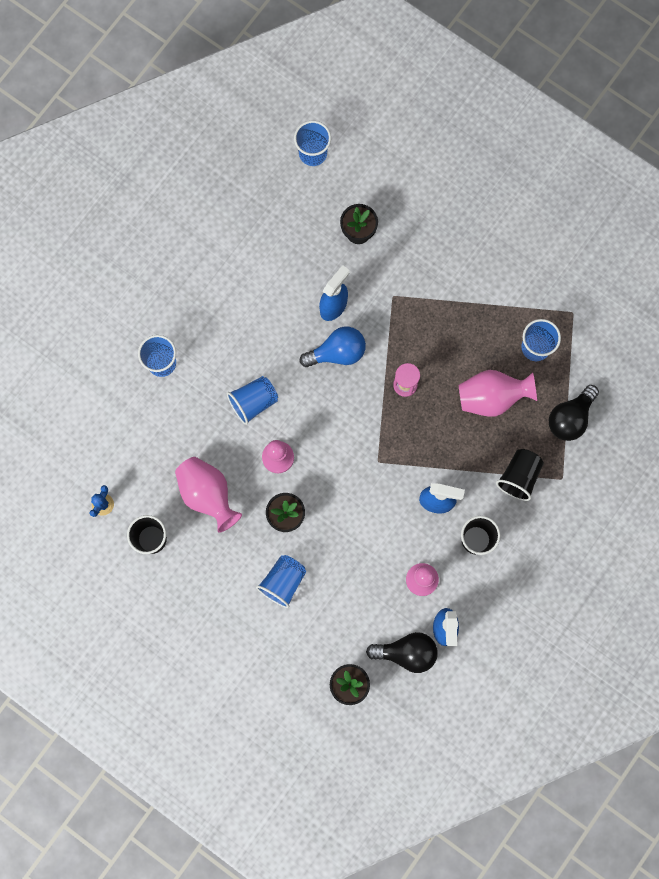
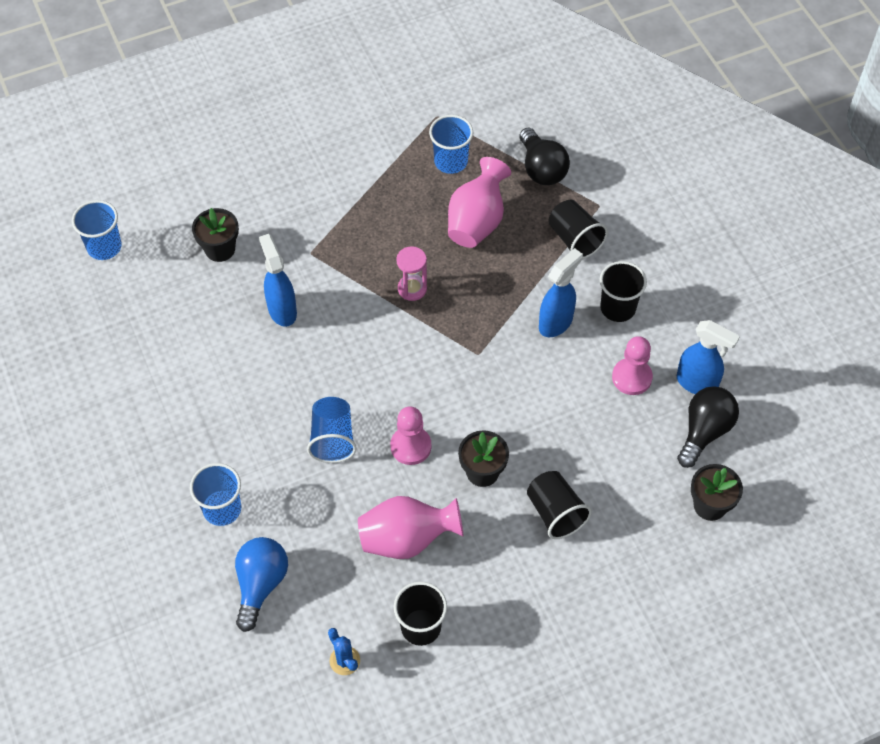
camera: 60 degrees left, 20 degrees down
blue cup [256,555,306,608] -> black cup [527,471,592,539]
blue light bulb [300,327,366,367] -> blue light bulb moved to [235,537,288,632]

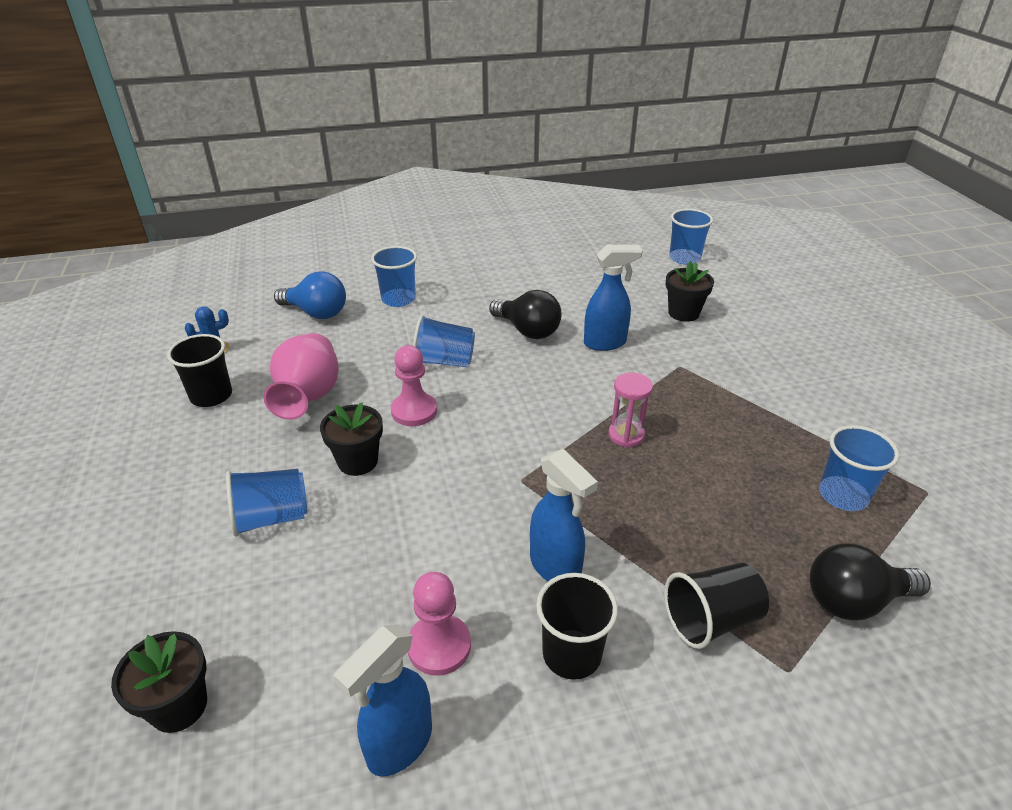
camera: 100 degrees right, 20 degrees down
pink vase [448,157,511,248] -> none
black cup [527,471,592,539] -> blue cup [226,469,308,537]
black light bulb [677,386,739,468] -> black light bulb moved to [489,290,561,339]

